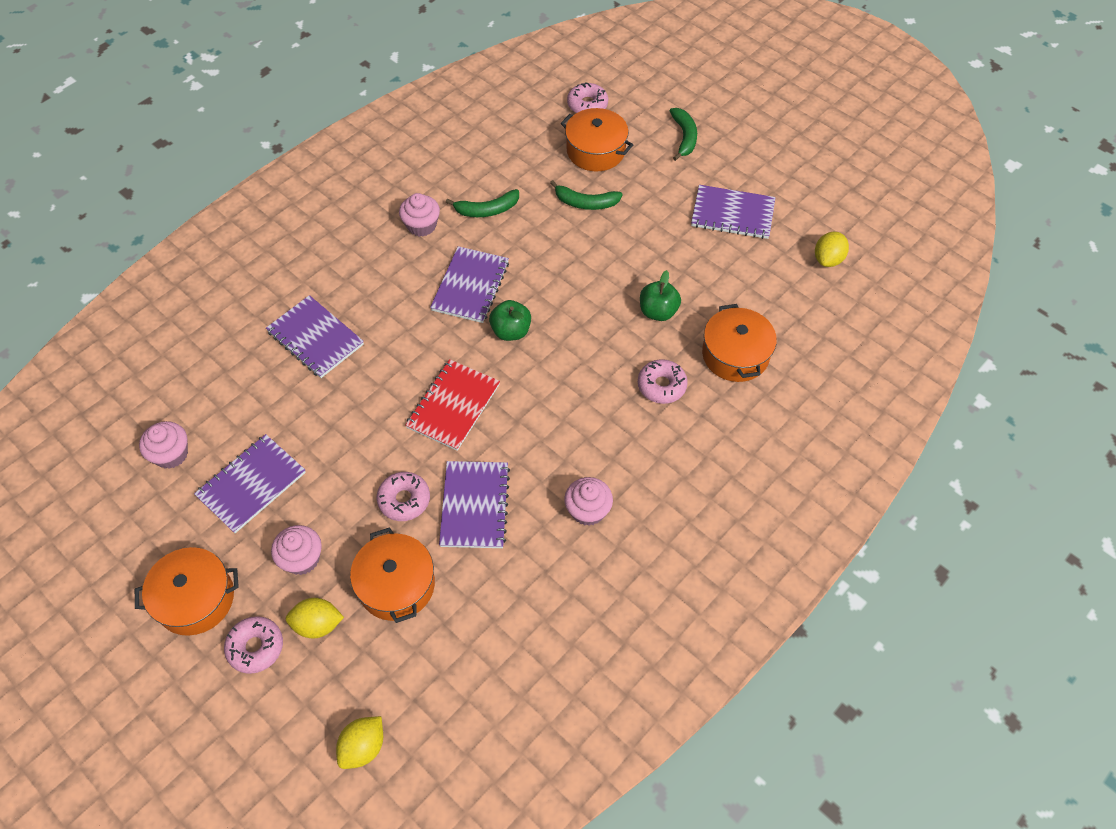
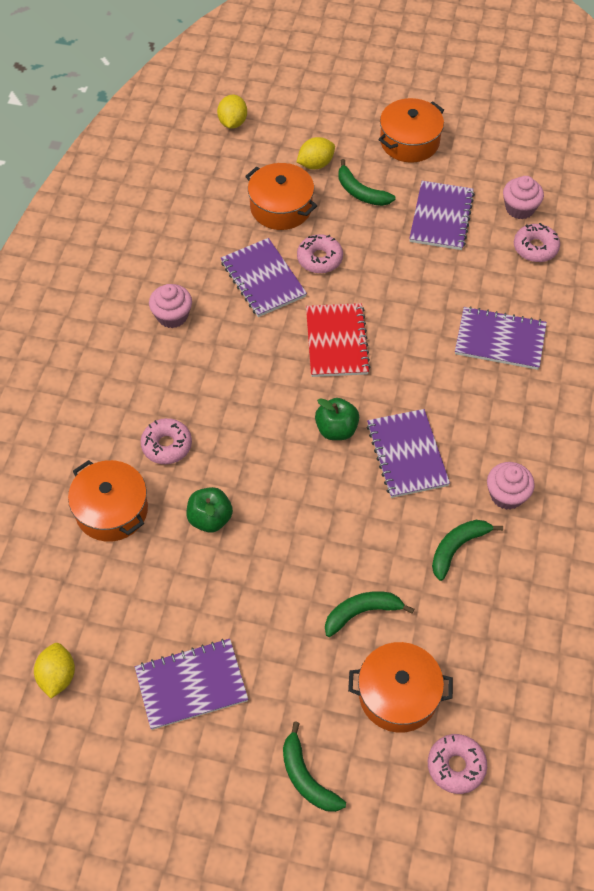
camera: 150 degrees right, 0 degrees up
pink donut [224,616,283,674] -> pink donut moved to [514,223,560,262]
pink cupcake [271,525,322,575] -> green banana [339,159,396,206]

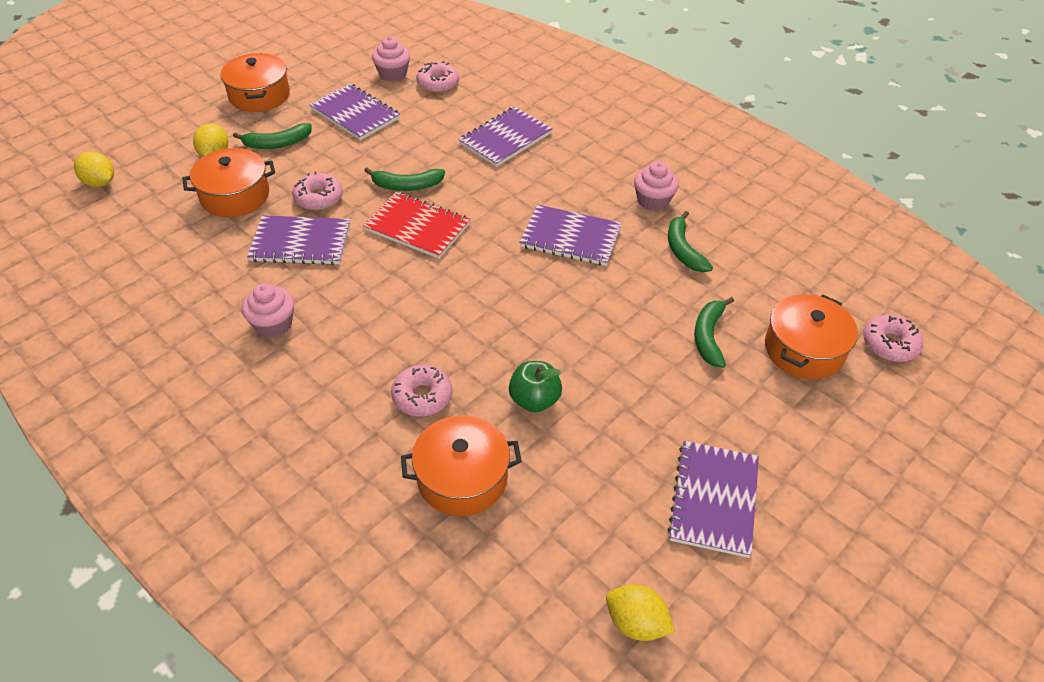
camera: 60 degrees left, 10 degrees down
green banana [283,721,346,812] -> green banana moved to [364,167,445,191]
green apple [315,398,359,440] -> none

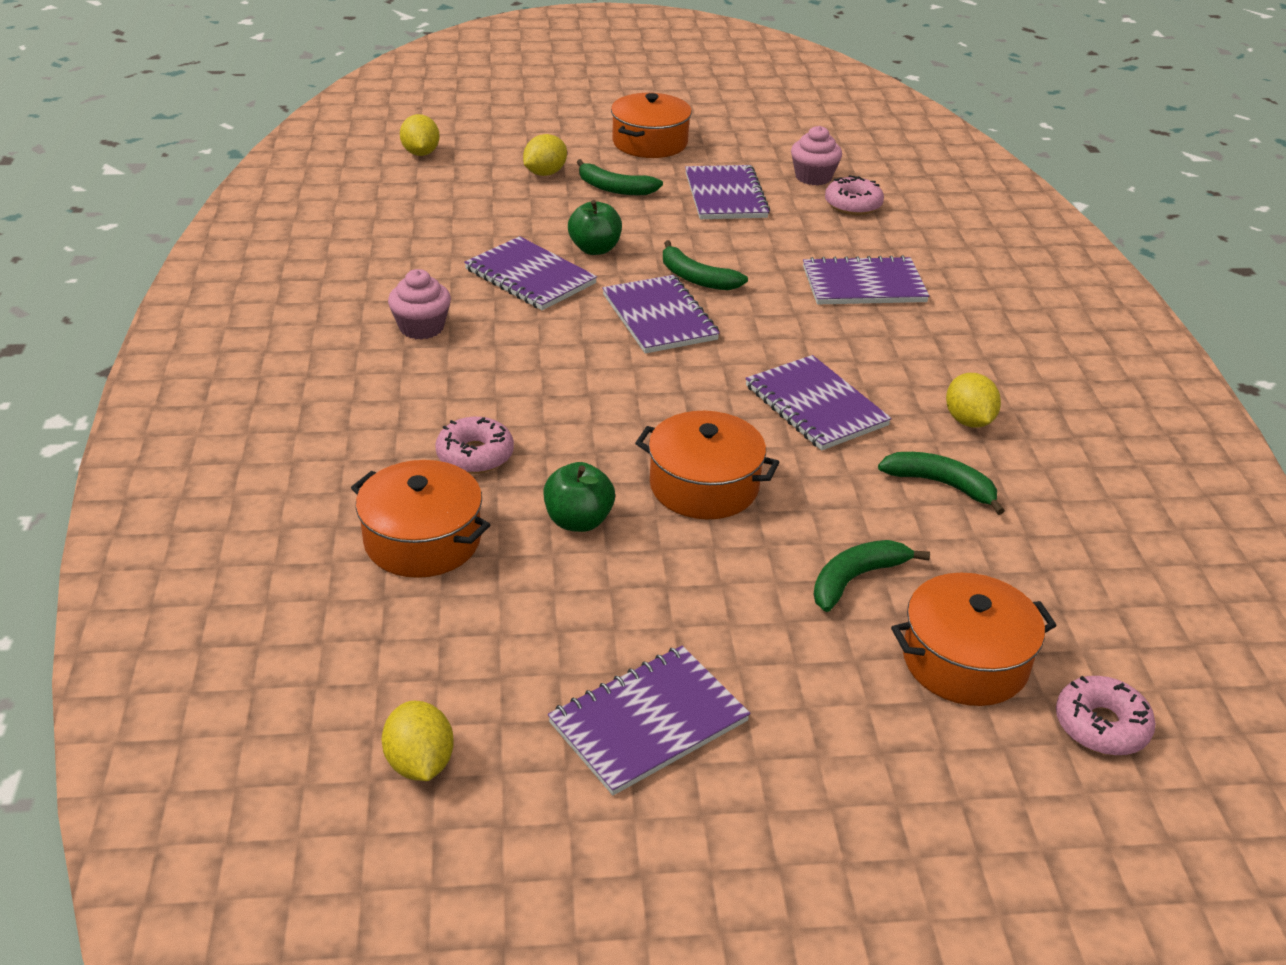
camera: 40 degrees right, 10 degrees down
orange pot [182,148,275,217] -> orange pot moved to [635,411,780,519]
pink donut [292,171,343,210] -> green apple [568,200,622,255]
red notebook [363,192,470,259] -> purple notebook [602,275,720,354]
pink cupcake [634,161,679,211] -> yellow lemon [946,373,1001,428]
green banana [668,211,713,272] -> green banana turned 90 degrees clockwise [878,452,1005,515]

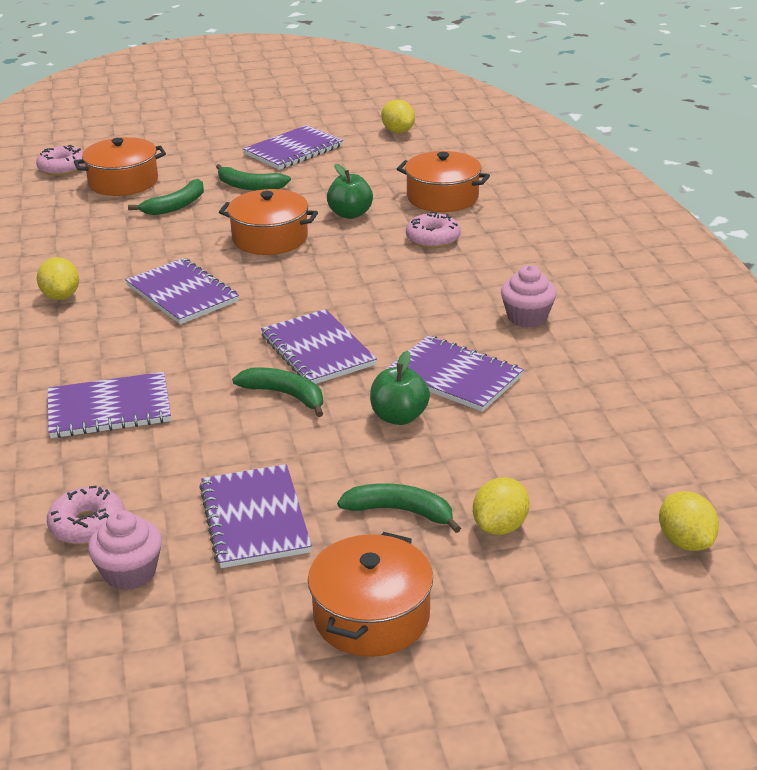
camera: 175 degrees right, 5 degrees down
green banana [878,452,1005,515] -> green banana moved to [216,164,291,191]

